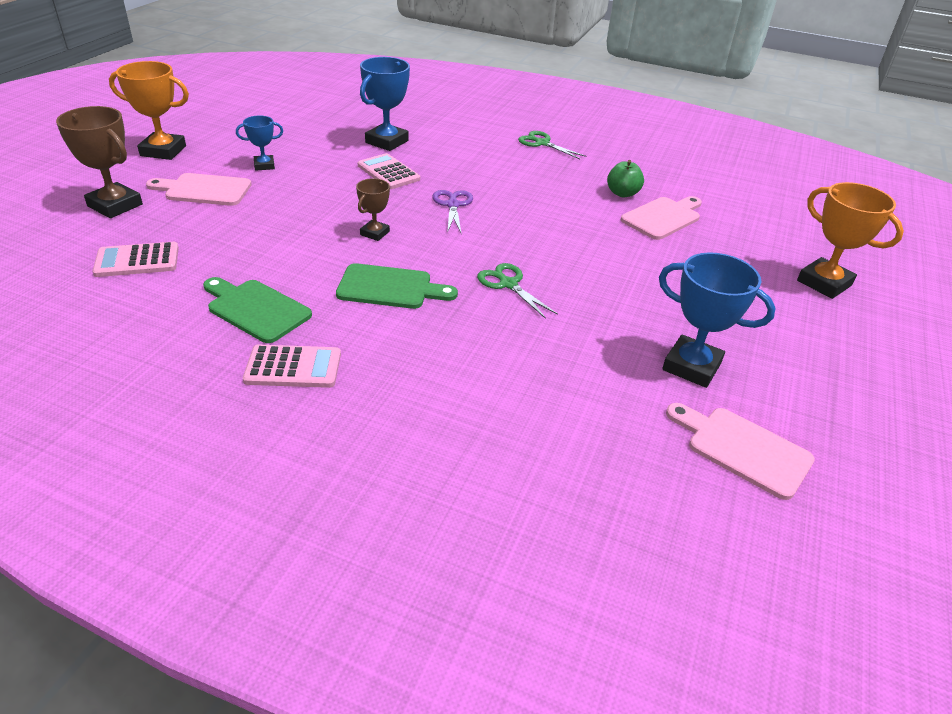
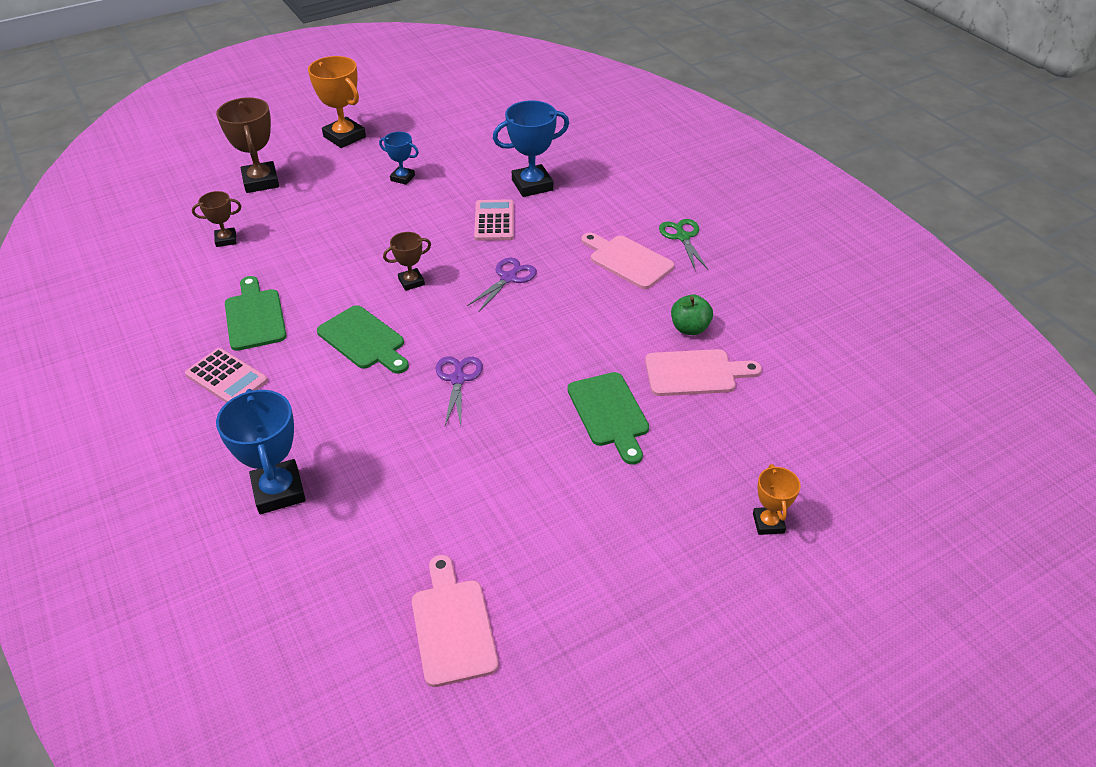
camera: 40 degrees right, 5 degrees up
pink calculator [93,242,179,277] -> brown trophy [192,191,241,247]
pink cutting board [146,173,252,206] -> pink cutting board moved to [581,232,674,289]
green scissors [477,263,558,319] -> purple scissors [436,357,483,426]
blue trophy [659,252,776,388] -> blue trophy moved to [216,389,306,514]
orange trophy [797,182,904,299] -> orange trophy [753,464,801,535], size x0.56
none -> green cutting board [568,372,649,465]

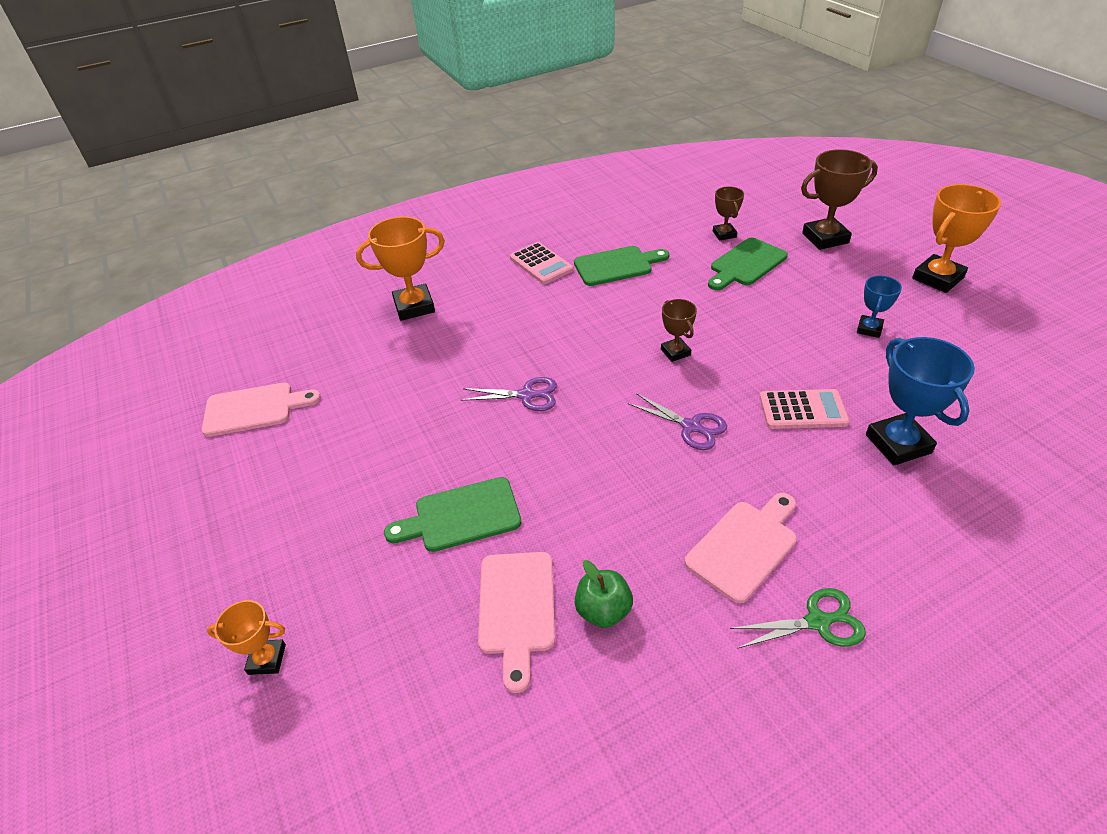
camera: 95 degrees right, 0 degrees up
pink calculator [185,348,268,403] -> pink calculator turned 75 degrees counterclockwise [510,242,573,284]
blue trophy [216,389,306,514] -> orange trophy [356,216,445,321]
green cutting board [317,305,409,374] -> green cutting board moved to [708,238,788,290]

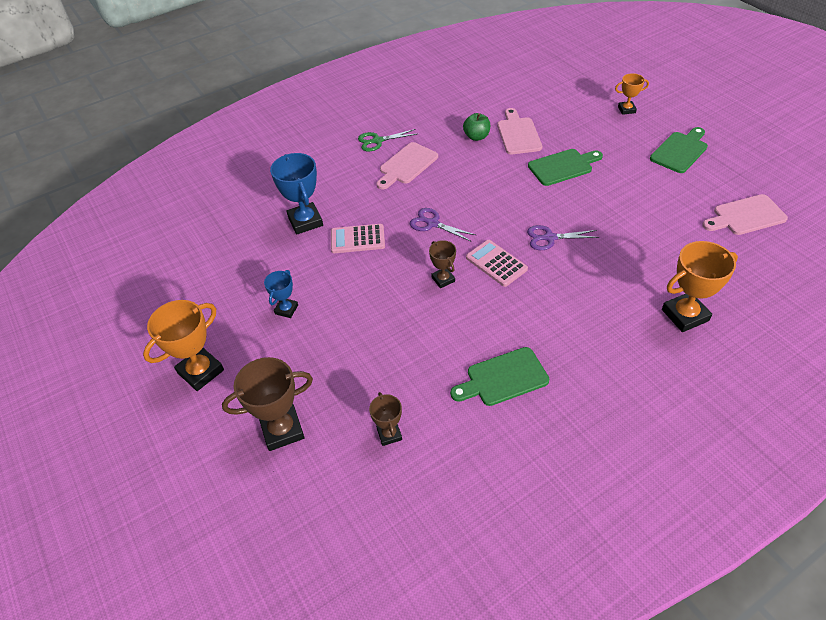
camera: 175 degrees right, 5 degrees up
pink calculator [510,242,573,284] -> pink calculator moved to [466,240,528,287]
green cutting board [708,238,788,290] -> green cutting board moved to [650,127,708,173]

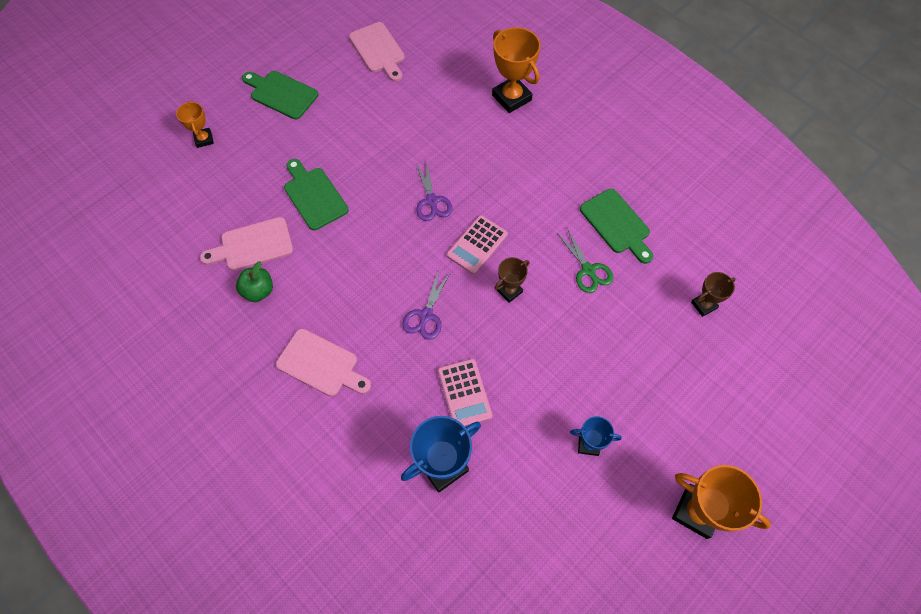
camera: 105 degrees left, 15 degrees up
brown trophy [222,357,313,451] -> none
green scissors [358,129,417,151] -> green scissors moved to [556,228,614,293]

